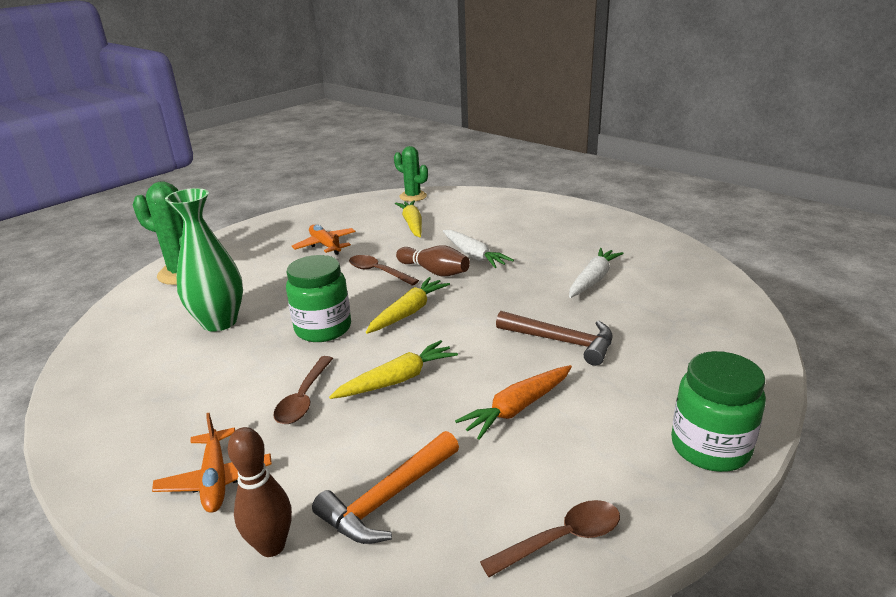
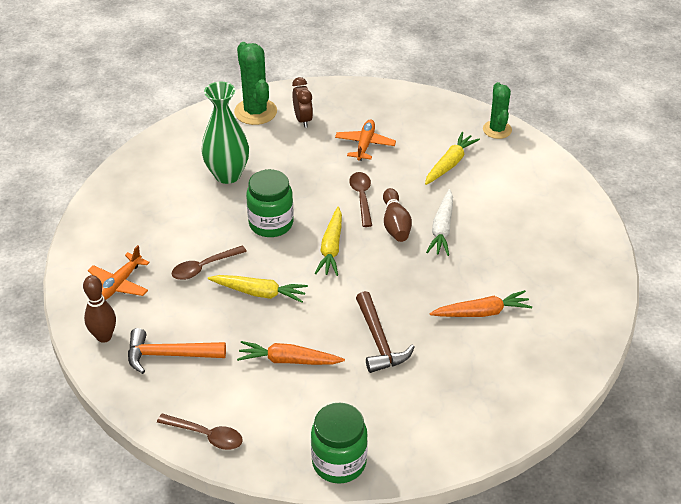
camera: 45 degrees right, 15 degrees up
yellow carrot [366,277,450,334] -> yellow carrot turned 105 degrees clockwise [315,207,342,276]
white carrot [569,248,624,298] -> orange carrot [429,290,532,317]
none -> brown clock [292,77,313,128]

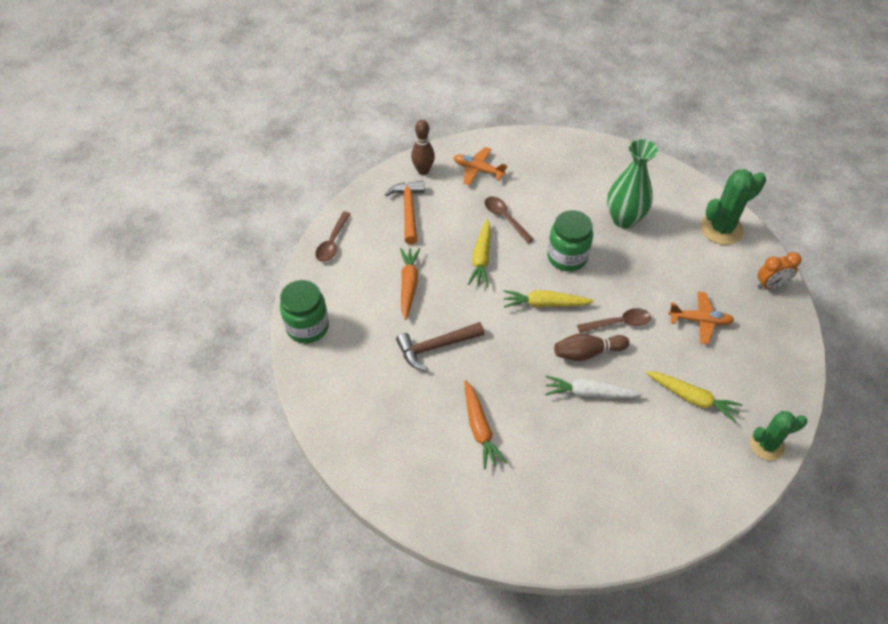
camera: 85 degrees right, 10 degrees up
brown clock [292,77,313,128] -> none
none -> orange clock [758,252,802,289]

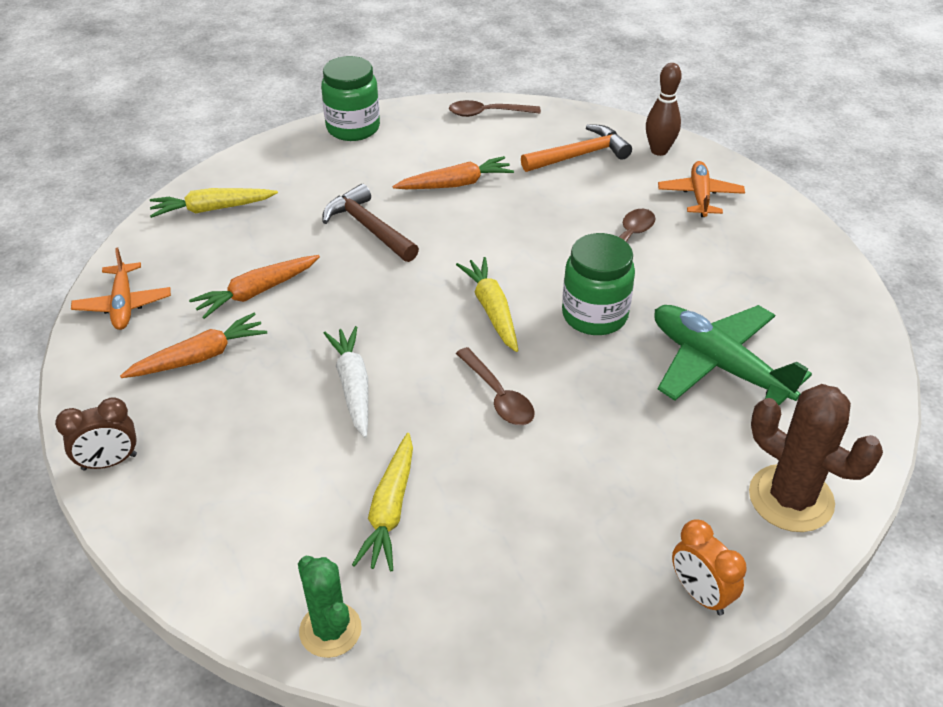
camera: 70 degrees right, 10 degrees down
yellow carrot [468,219,491,287] -> yellow carrot moved to [150,188,278,218]
brown bowling pin [554,334,629,361] -> none
green vase [607,139,658,229] -> green plane [654,305,812,405]
orange plane [668,292,734,344] -> orange plane moved to [71,248,171,330]
green cactus [701,169,766,245] -> brown cactus [749,384,883,532]
none -> brown clock [55,397,137,471]
none -> orange carrot [120,313,267,378]

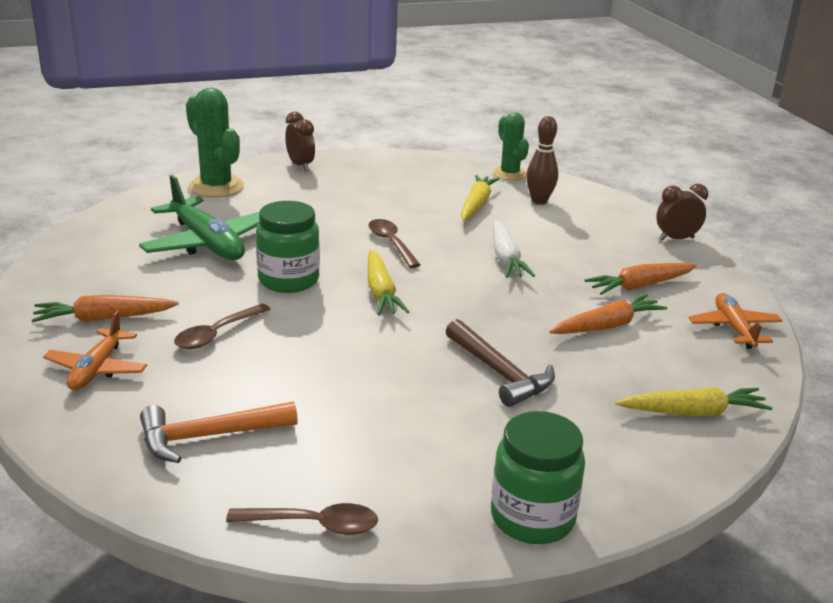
camera: 175 degrees left, 15 degrees down
orange carrot [393,156,514,189] -> orange carrot moved to [32,295,179,323]
brown bowling pin [646,63,682,156] -> brown bowling pin moved to [526,116,558,204]
orange clock [672,520,747,615] -> brown clock [285,112,315,171]
brown cactus [749,384,883,532] -> green cactus [186,88,244,197]

